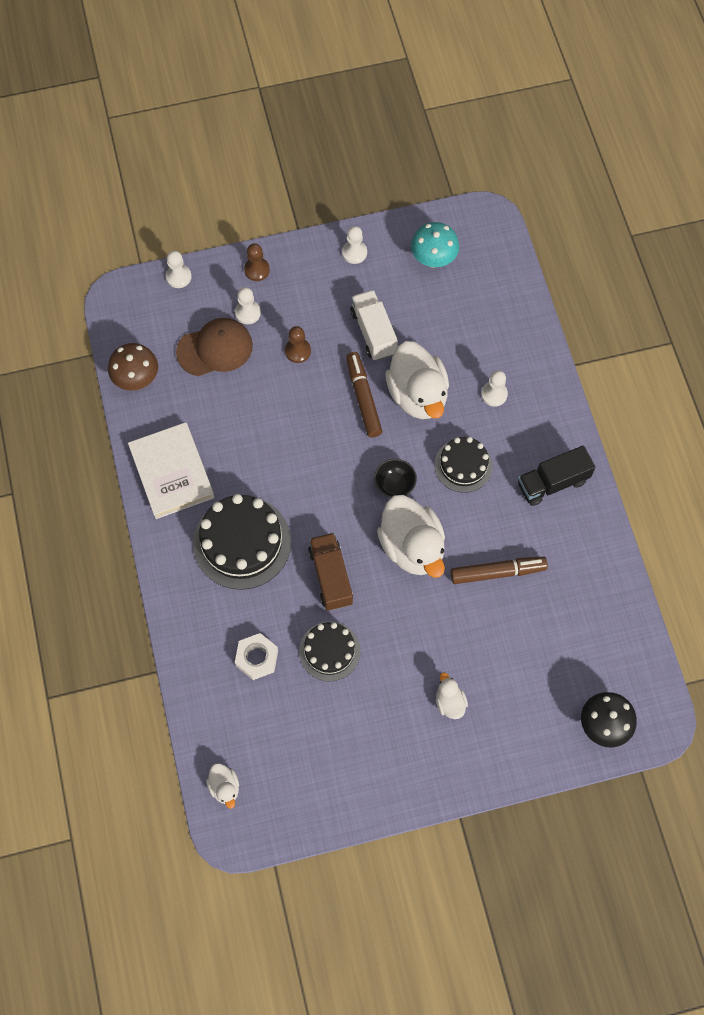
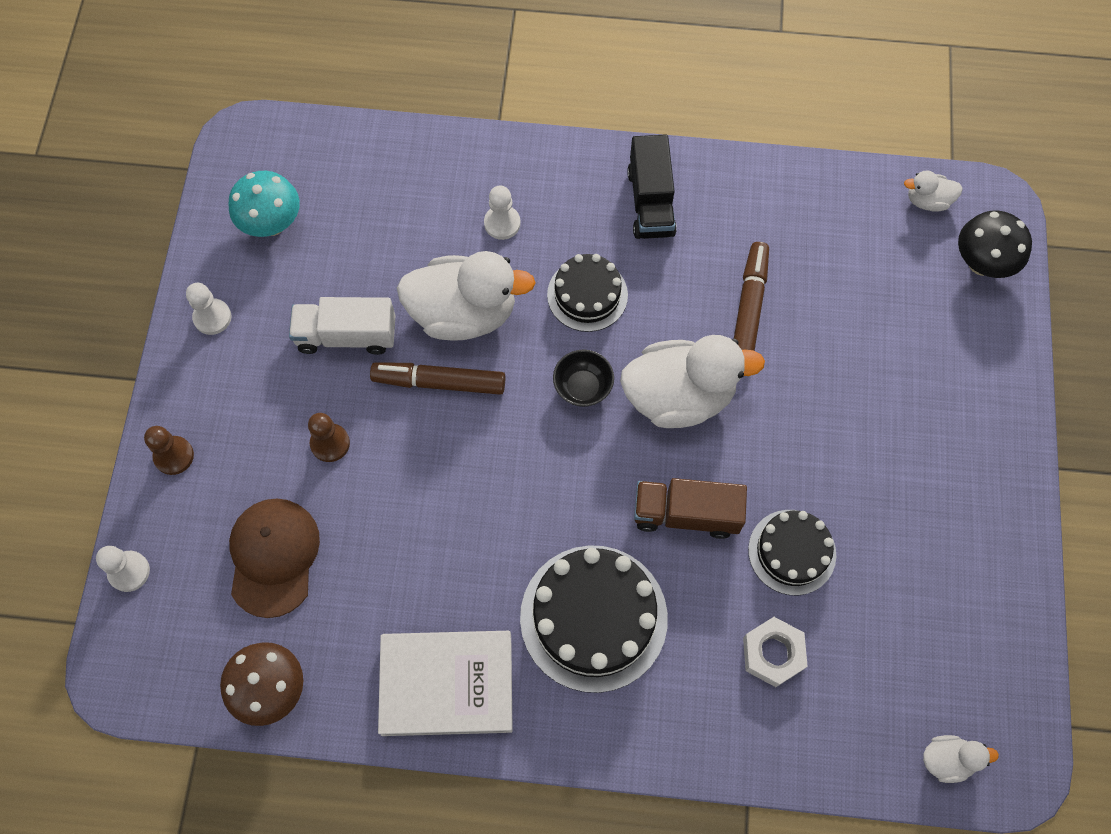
camera: 70 degrees left, 0 degrees up
white pawn [235,287,261,324] -> none
white duck [436,673,468,719] -> white duck moved to [904,170,963,212]

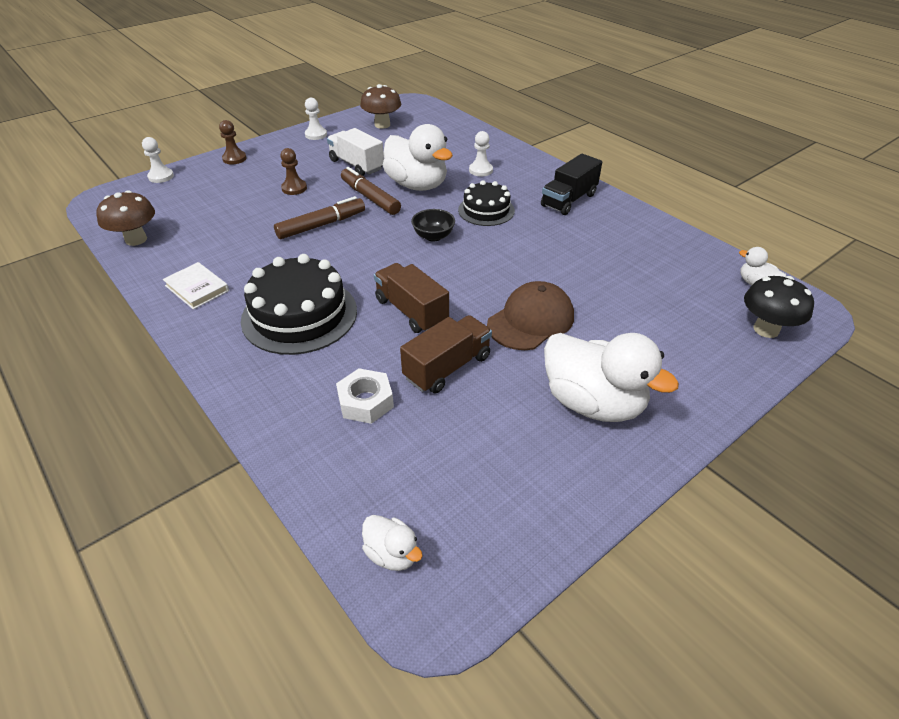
camera: 45 degrees right, 25 degrees down
turquoise mushroom [228,171,300,237] -> brown mushroom [360,84,401,129]
brown cap [229,498,320,618] -> brown cap moved to [487,281,574,350]
white book [378,631,513,736] -> white book [163,262,229,309], size x0.58
white duck [620,335,765,428] -> white duck moved to [544,333,679,422]
brown marker [734,242,769,351] -> brown marker moved to [274,196,365,239]
black cake [748,510,836,595] -> brown truck [400,315,492,393]

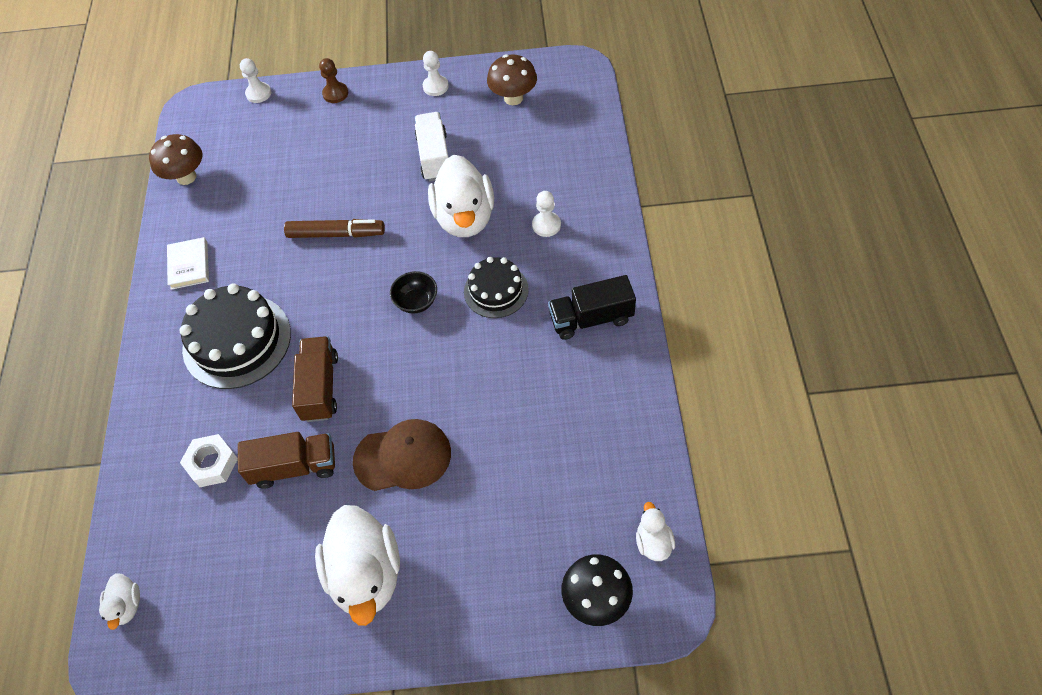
camera: 40 degrees right, 15 degrees up
brown pawn [280,148,307,195] -> none
brown marker [341,167,401,215] -> none

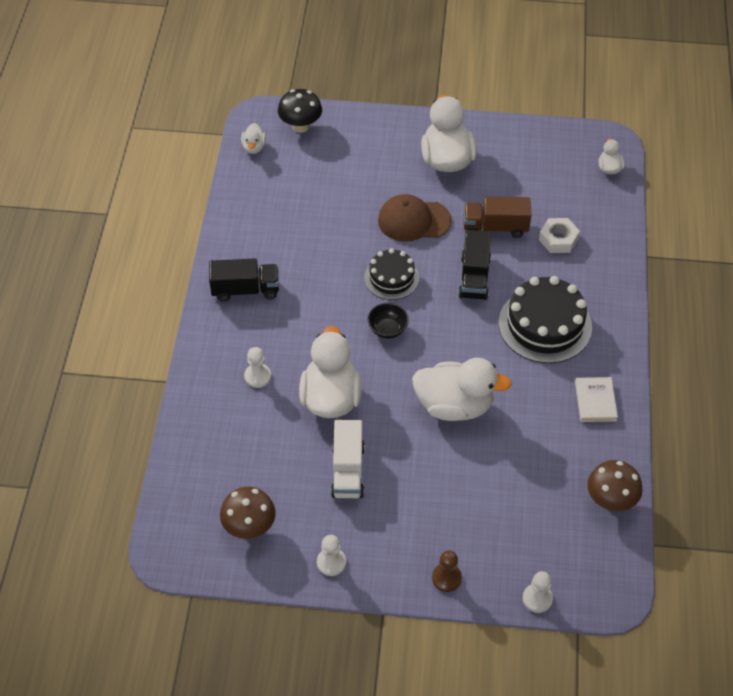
camera: 175 degrees left, 5 degrees down
brown marker [284,219,385,238] -> white duck [412,358,512,421]
brown truck [292,336,338,422] -> black truck [458,230,491,300]
black cake [464,257,529,318] -> black cake moved to [364,248,419,300]

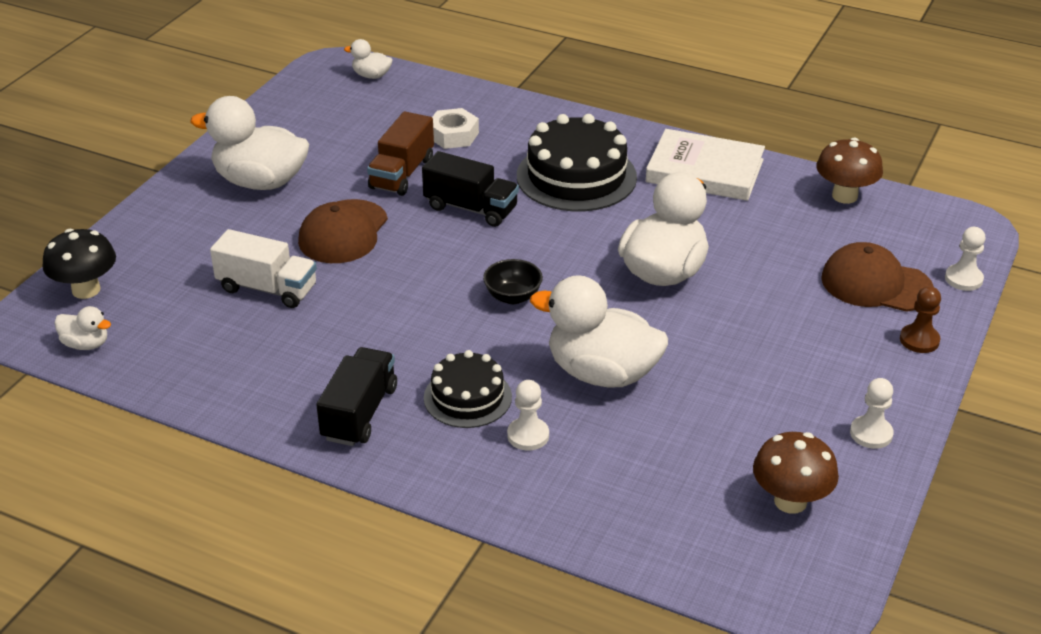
camera: 70 degrees left, 15 degrees down
white truck [331,420,365,498] -> white truck moved to [210,229,317,308]
black cake [364,248,419,300] -> black cake moved to [424,350,512,428]
white book [575,377,618,422] -> white book [646,129,765,201], size x1.74
none -> brown cap [821,242,934,312]

